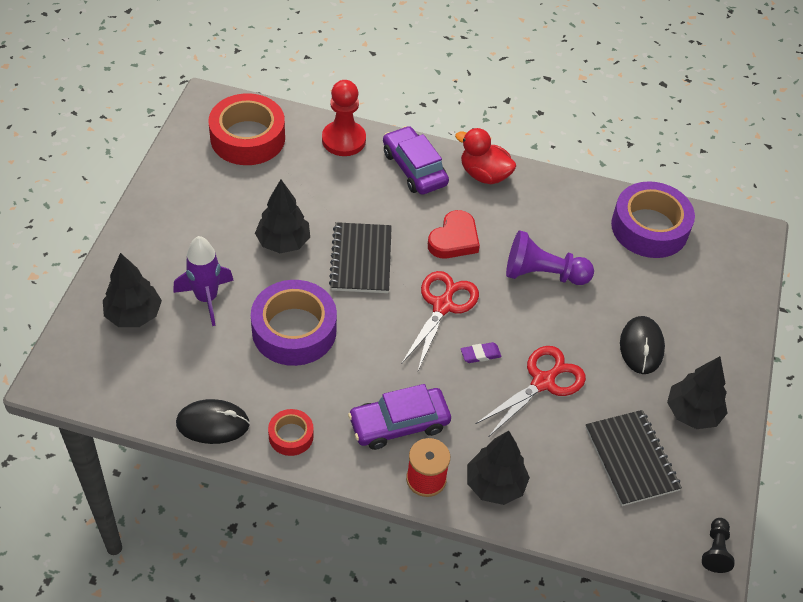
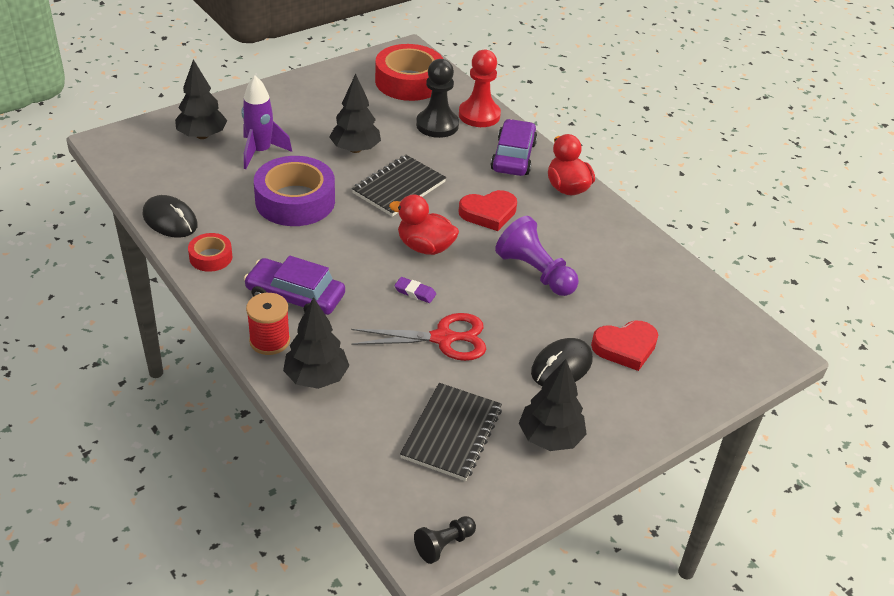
camera: 40 degrees right, 10 degrees down
red scissors [401,271,479,370] -> red duck [389,195,459,255]
purple tape [611,181,695,258] -> none
none -> black pawn [416,59,459,138]
none -> red heart [591,321,658,371]

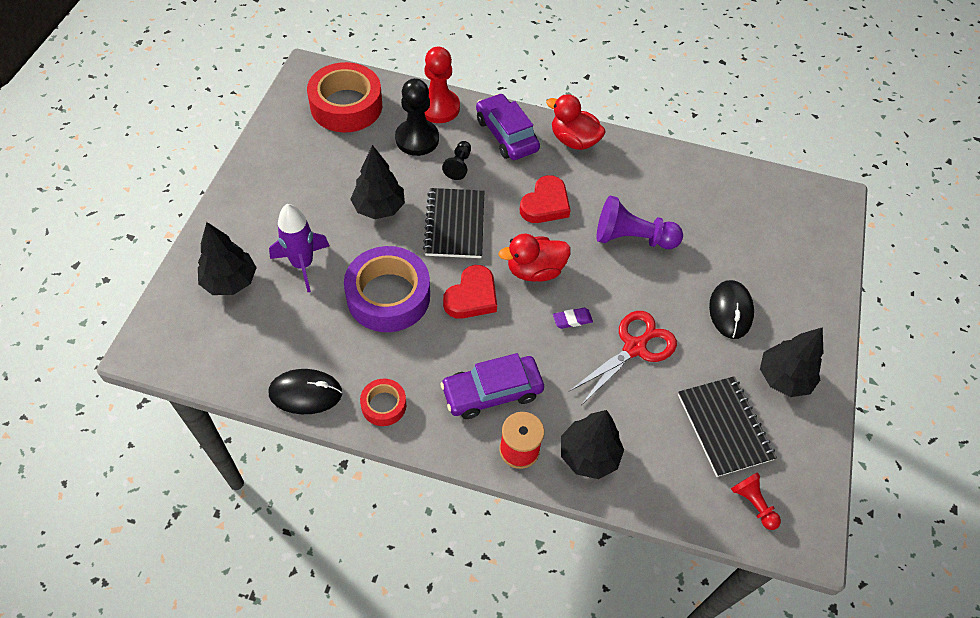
camera: 40 degrees left, 15 degrees up
black pawn [414,516,476,564] -> black pawn moved to [442,141,471,180]
red heart [591,321,658,371] -> red heart moved to [443,265,497,319]
none -> red pawn [731,472,781,530]

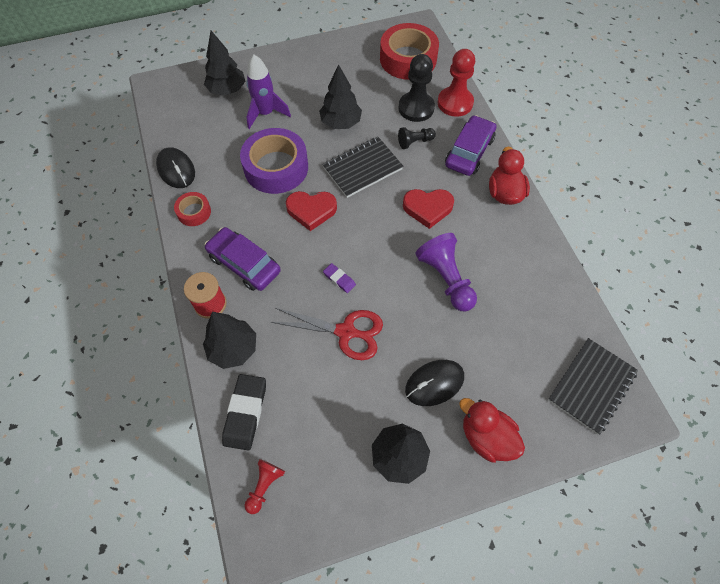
camera: 60 degrees right, 5 degrees up
red duck [498,234,571,282] -> red duck moved to [459,398,525,463]
black notebook [678,376,777,477] -> black notebook moved to [548,338,638,435]
none -> black eraser [222,374,266,451]

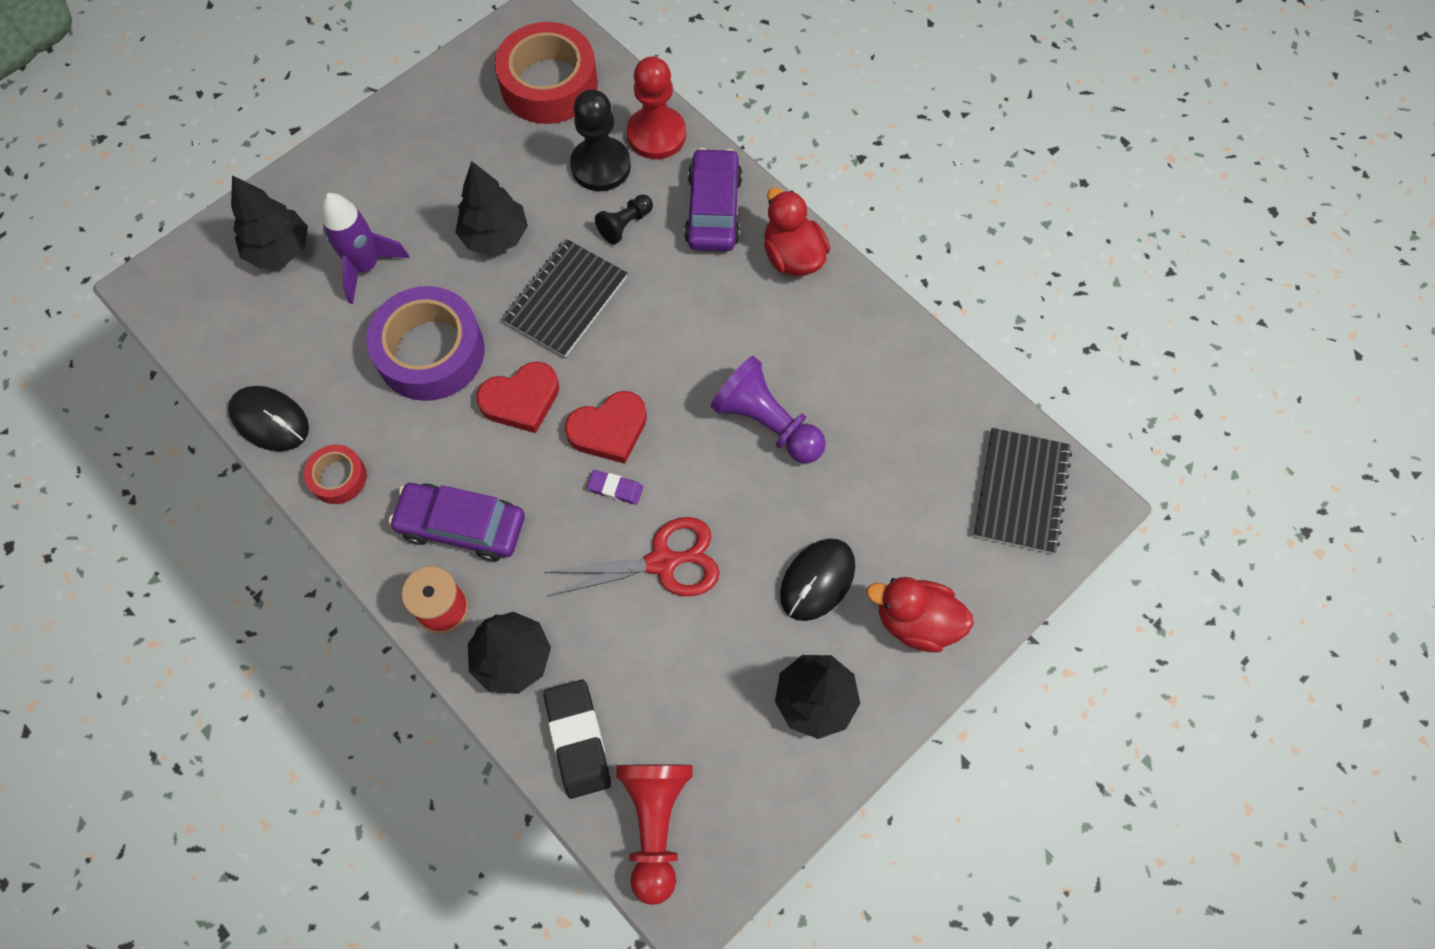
camera: 25 degrees left, 5 degrees up
red pawn [244,459,285,514] -> red pawn [616,764,692,905], size x1.80
red heart [403,189,454,229] -> red heart moved to [565,391,647,464]

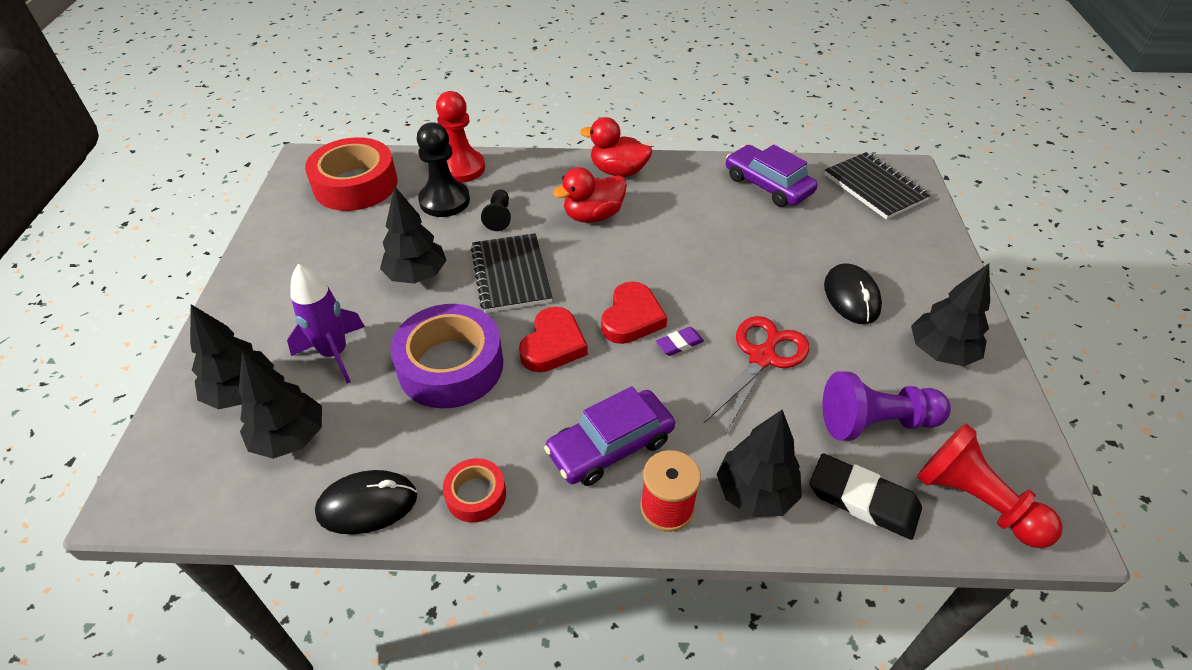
camera: 45 degrees left, 20 degrees down
purple car [684,148,742,251] -> purple car moved to [726,145,818,207]
purple pawn [711,356,826,463] -> purple pawn moved to [822,371,951,441]
red duck [866,577,974,652] -> red duck moved to [553,167,627,223]
none -> black tree [239,351,322,459]

